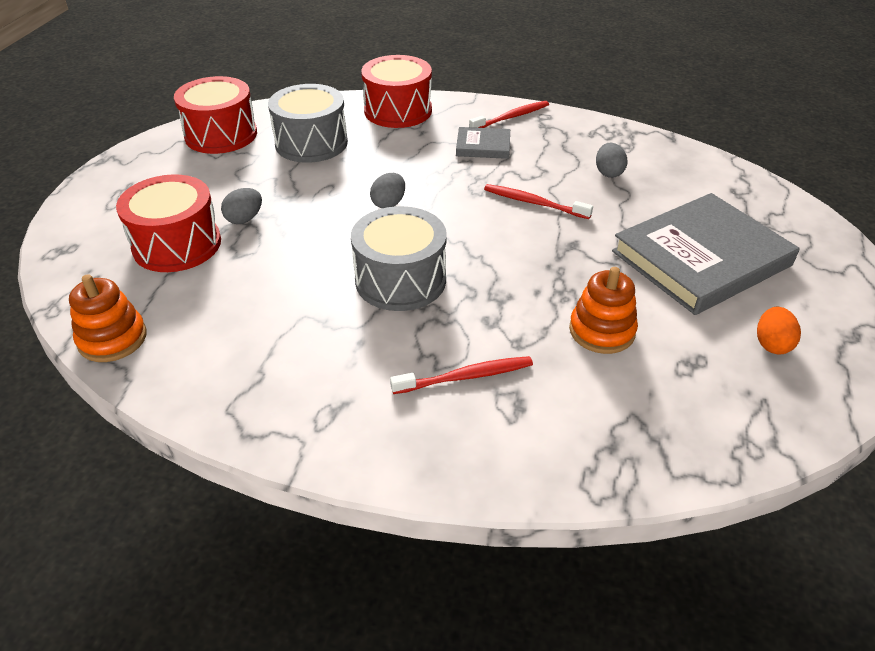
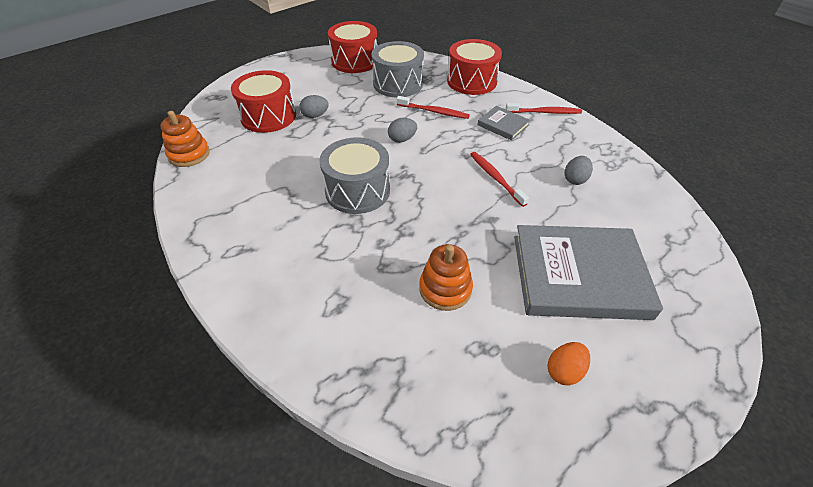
camera: 35 degrees right, 5 degrees up
red toothbrush [390,356,533,394] -> red toothbrush moved to [397,96,470,119]

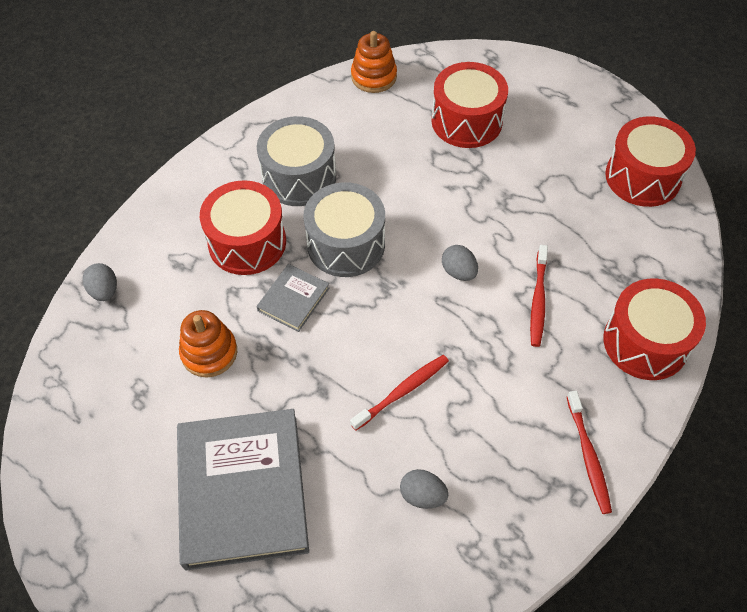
camera: 80 degrees right, 10 degrees up
grey egg [299,95,329,118] -> grey egg moved to [83,263,117,301]
grey drum [371,41,424,97] -> grey drum moved to [257,116,336,206]
grey book [477,106,530,141] -> grey book moved to [257,264,329,332]
orange egg [547,342,590,385] -> none
none -> red drum [200,180,286,275]

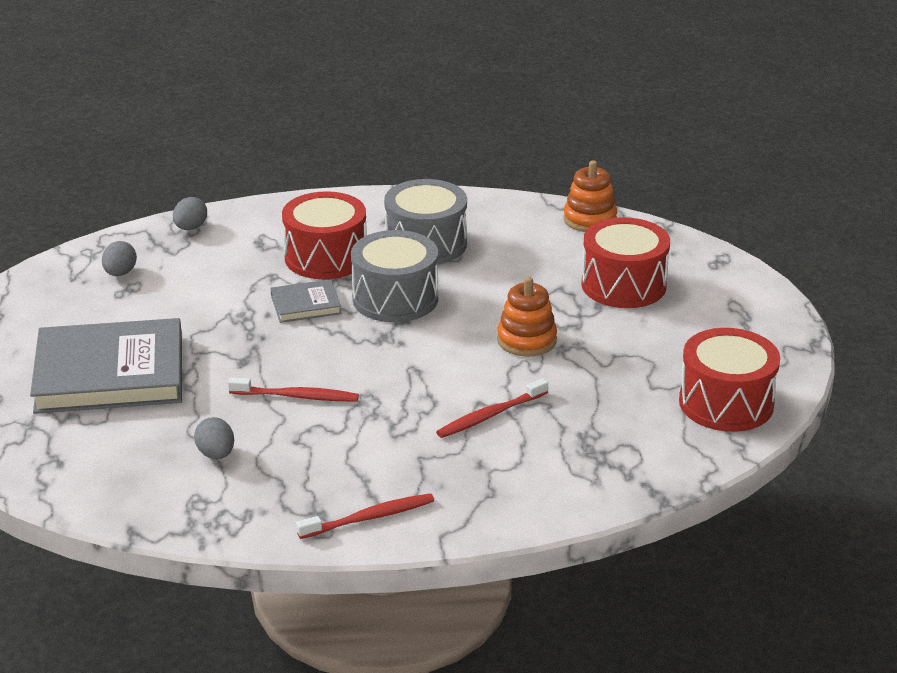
camera: 45 degrees right, 25 degrees down
grey book [177,409,309,571] -> grey book turned 45 degrees clockwise [30,318,182,414]
orange stacking toy [179,310,237,378] -> orange stacking toy moved to [497,277,557,357]
grey egg [442,245,478,281] -> grey egg moved to [102,241,137,276]
red toothbrush [567,391,612,514] -> red toothbrush turned 150 degrees counterclockwise [296,493,434,539]
red drum [603,278,706,380] -> none

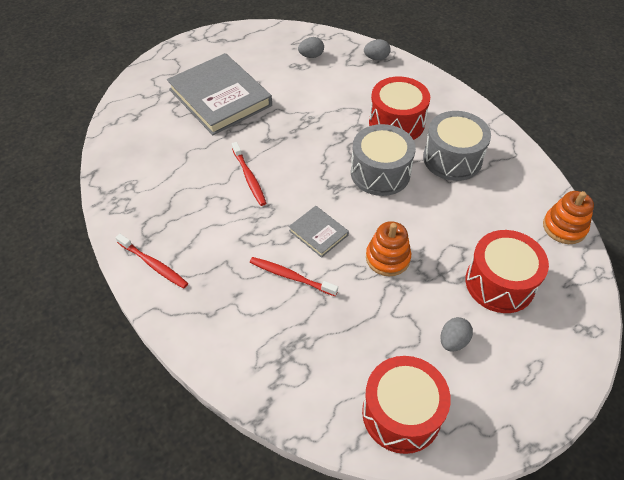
camera: 60 degrees right, 20 degrees up
grey egg [194,417,234,459] -> grey egg moved to [441,317,473,351]
grey book [270,279,342,323] -> grey book moved to [289,206,349,258]

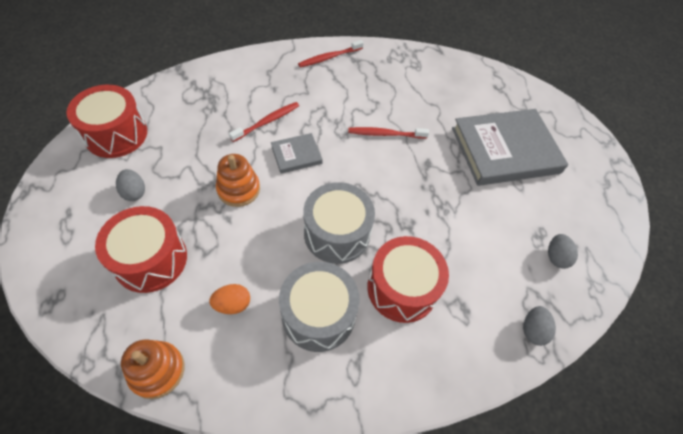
camera: 110 degrees right, 5 degrees up
none -> orange egg [209,284,250,314]

